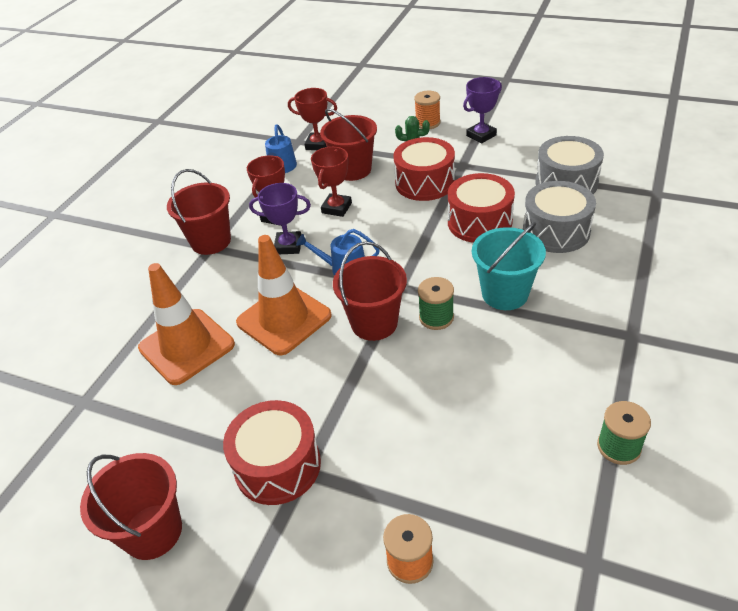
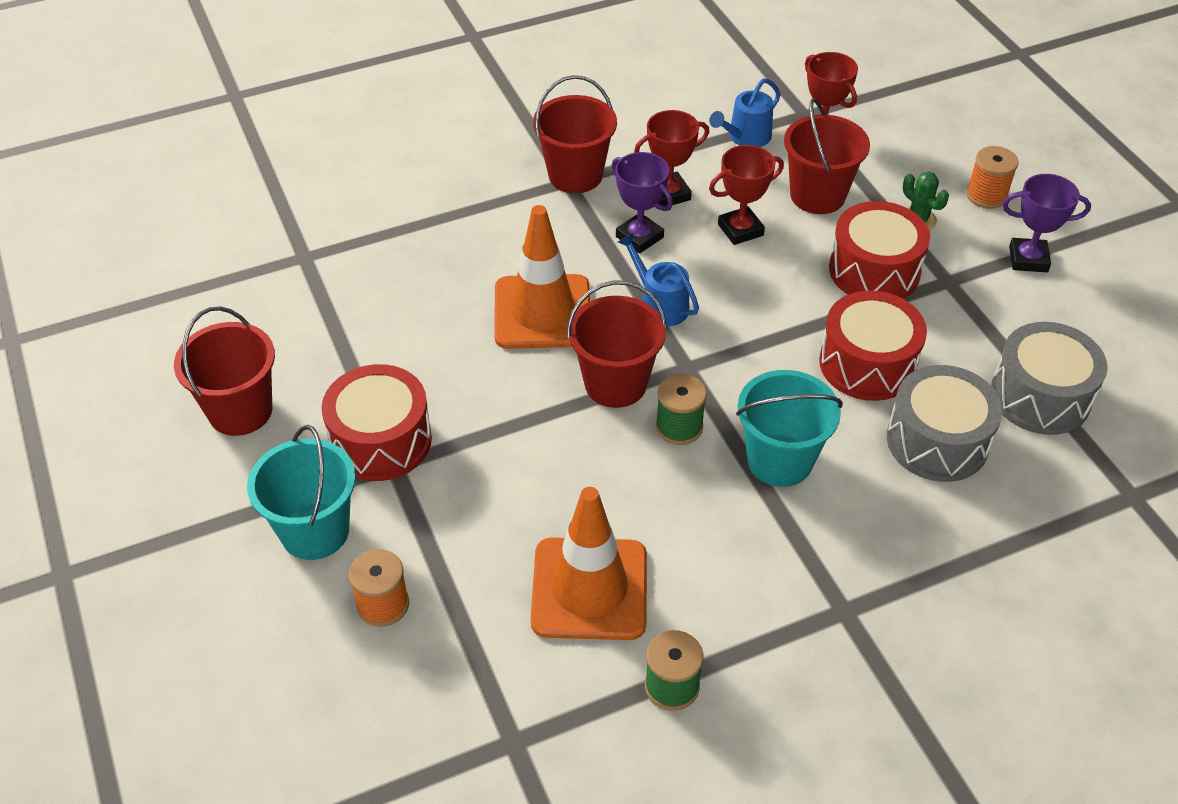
camera: 40 degrees right, 5 degrees up
orange traffic cone [138,263,235,385] -> orange traffic cone moved to [530,487,647,640]
none -> turquoise bucket [247,425,356,560]

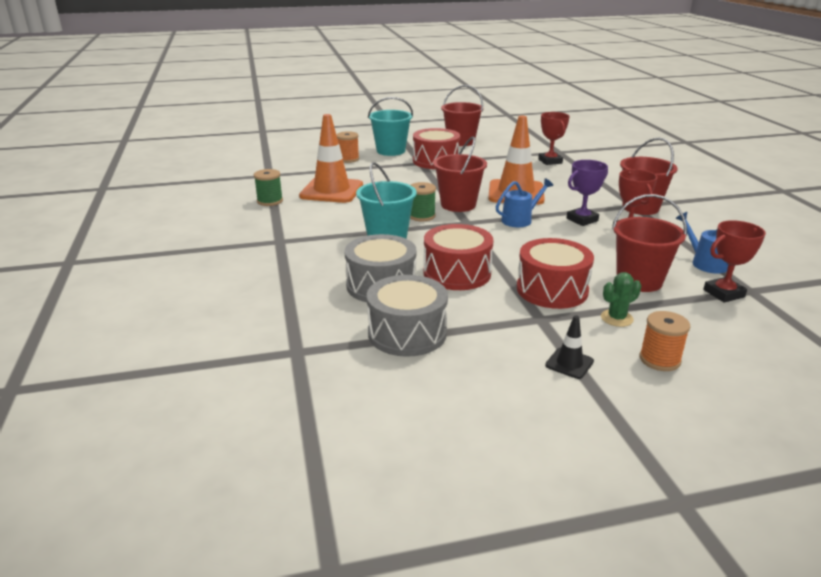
camera: 100 degrees right, 20 degrees down
red trophy [709,145,784,245] -> red trophy moved to [538,112,570,165]
purple trophy [1003,174,1091,272] -> black traffic cone [545,315,594,379]

